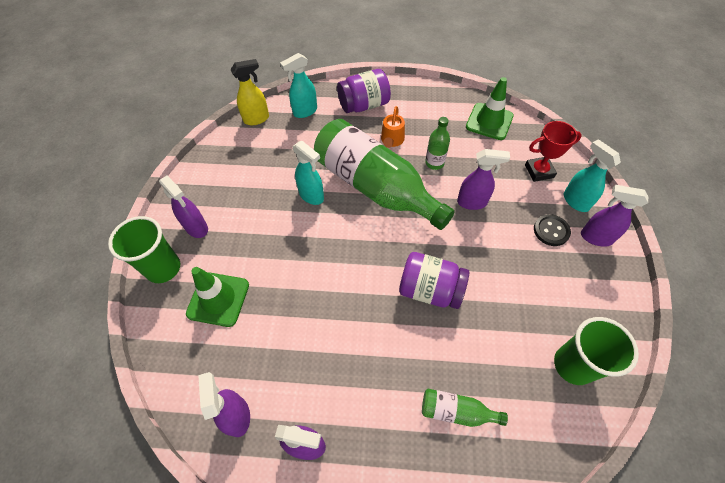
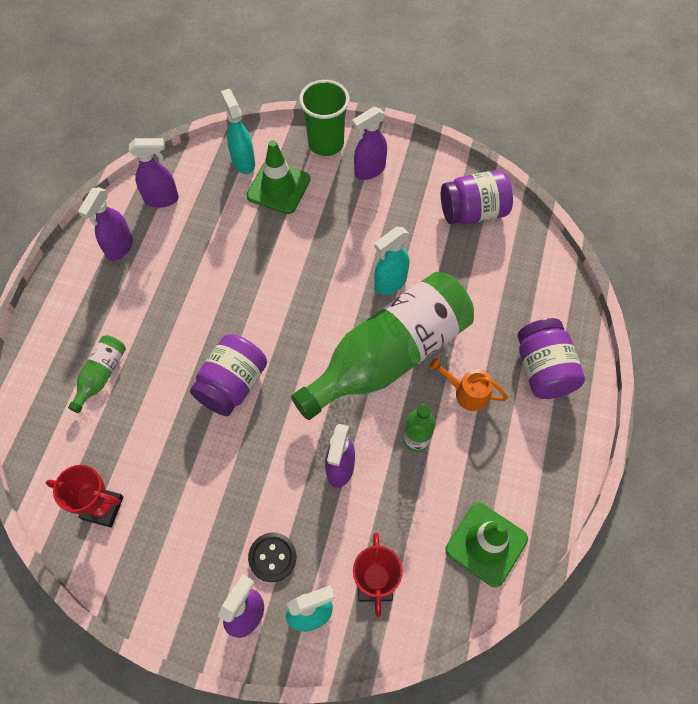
camera: 100 degrees right, 5 degrees up
yellow spray bottle [230,59,269,125] -> none
turquoise spray bottle [280,53,317,118] -> turquoise spray bottle moved to [221,89,255,174]
green cup [554,317,639,385] -> red trophy [46,465,124,527]
none -> purple jar [441,170,513,224]

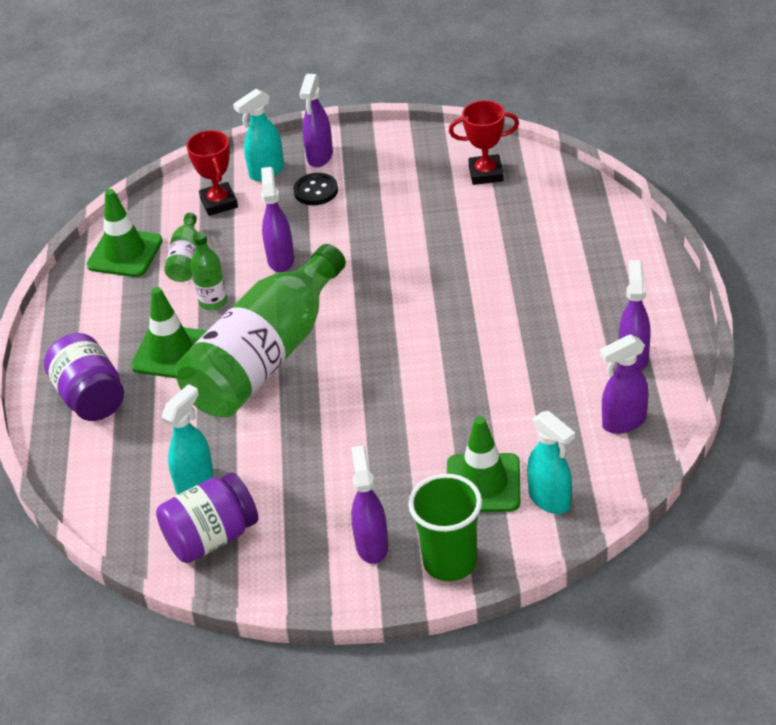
camera: 165 degrees right, 20 degrees down
green bottle [68,335,126,413] -> green bottle moved to [164,213,197,282]
purple jar [190,334,267,416] -> none
purple spray bottle [352,107,387,180] -> purple spray bottle turned 45 degrees counterclockwise [351,445,388,564]
turquoise spray bottle [374,227,409,295] -> turquoise spray bottle moved to [161,384,214,495]
orange watering can [429,358,508,411] -> green traffic cone [131,287,207,378]

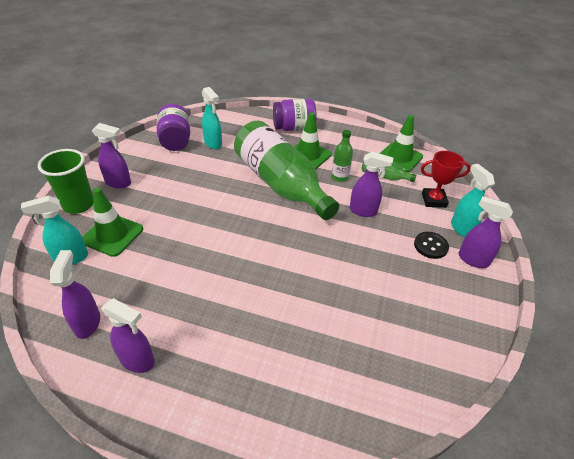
camera: 105 degrees right, 0 degrees up
red trophy [449,100,519,185] -> none

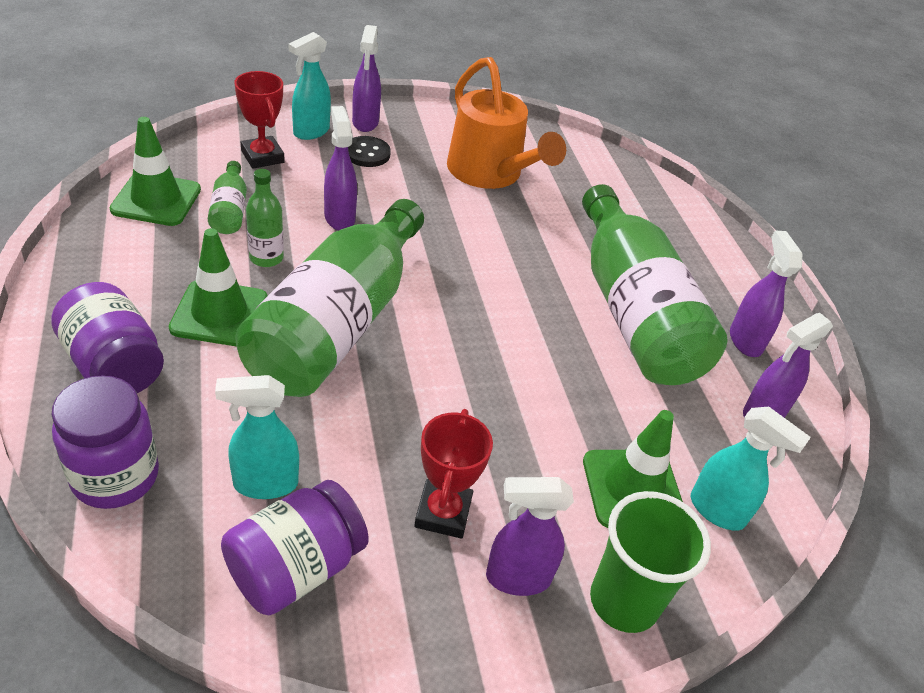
camera: 125 degrees left, 0 degrees up
purple spray bottle [92,123,131,188] -> purple spray bottle turned 75 degrees counterclockwise [486,477,574,596]
turquoise spray bottle [202,87,222,149] -> turquoise spray bottle turned 120 degrees counterclockwise [215,375,299,499]
none -> purple jar [52,375,159,509]
none -> red trophy [414,409,493,538]
none -> orange watering can [447,57,566,189]
none -> green bottle [582,184,728,385]

